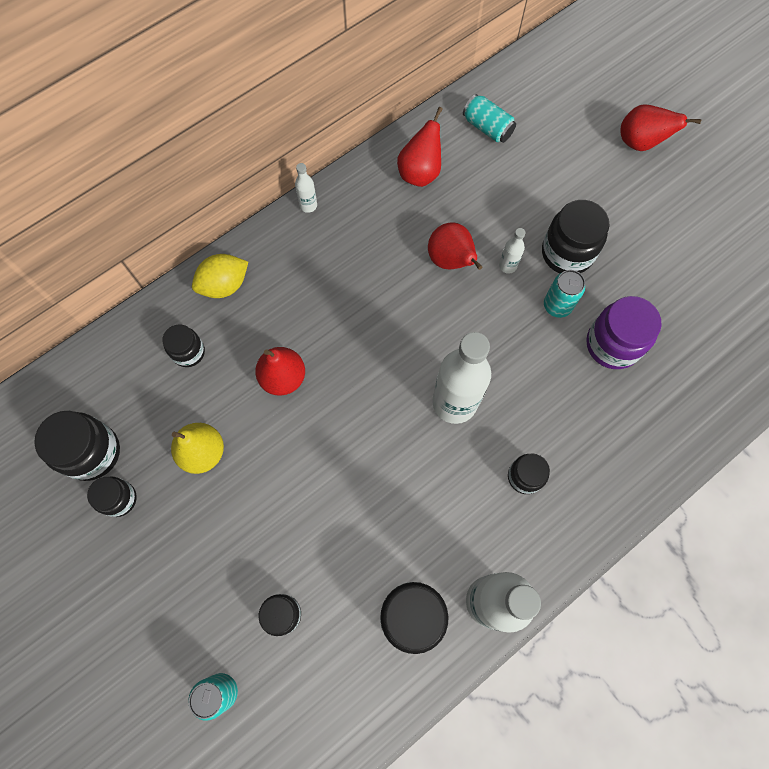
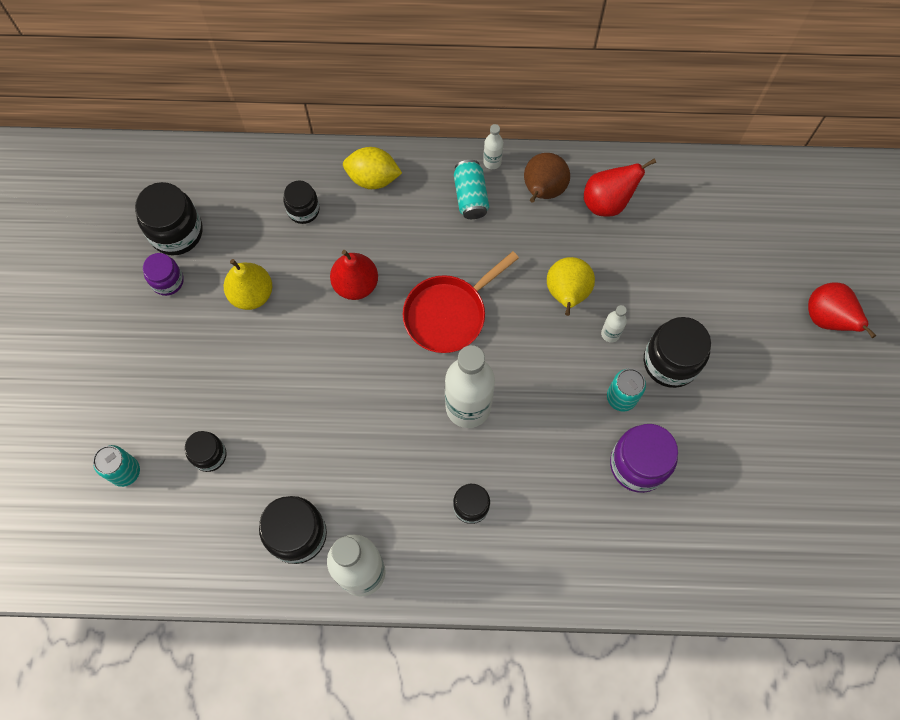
camera: 40 degrees right, 0 degrees up
black jar [87,476,137,517] -> purple jar [143,253,184,296]
red pear [428,222,483,270] -> yellow pear [547,257,595,316]
turquoise can [463,94,516,143] -> turquoise can moved to [454,160,489,219]
none -> red pan [403,251,519,353]
none -> brown pear [524,153,570,203]

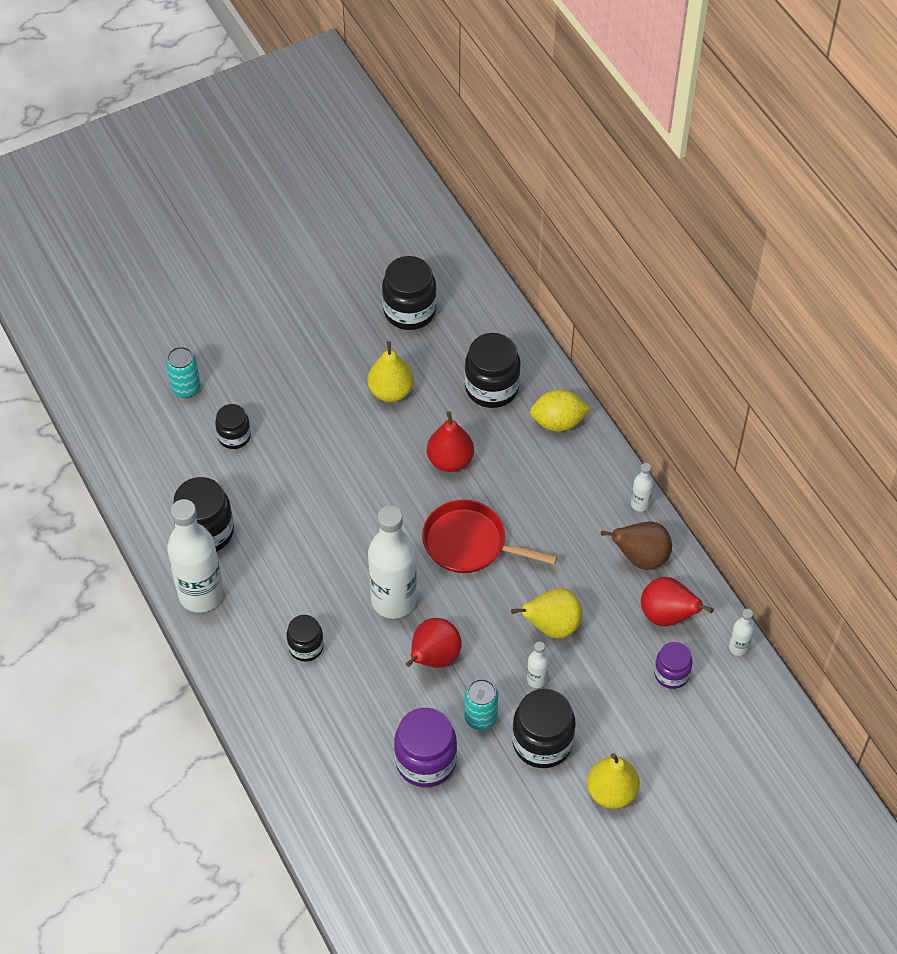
camera: 60 degrees right, 15 degrees down
purple jar [143,253,184,296] -> purple jar moved to [654,642,693,689]
black jar [283,180,320,224] -> black jar [465,333,521,408], size x1.67
yellow lemon [343,147,402,189] -> yellow lemon turned 75 degrees counterclockwise [530,389,591,431]
turquoise can [454,160,489,219] -> none
red pear [808,282,876,338] -> red pear moved to [406,618,462,668]
none -> yellow pear [587,753,640,809]
none -> white bottle [729,609,754,656]

